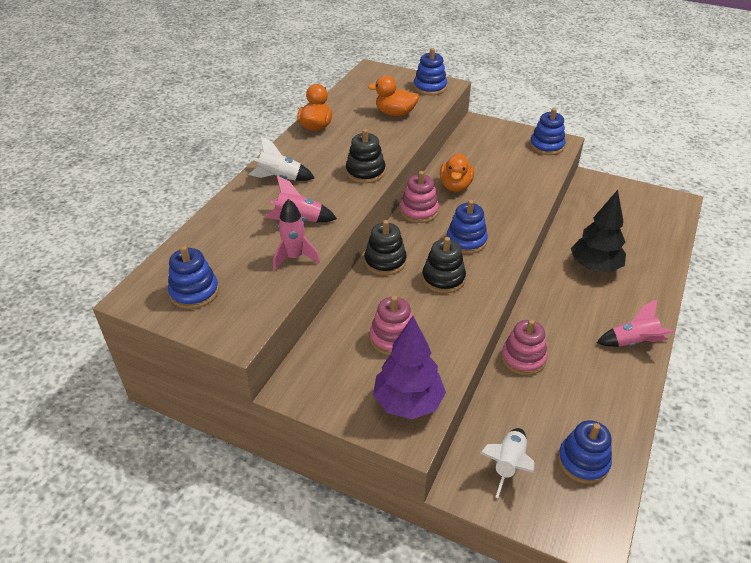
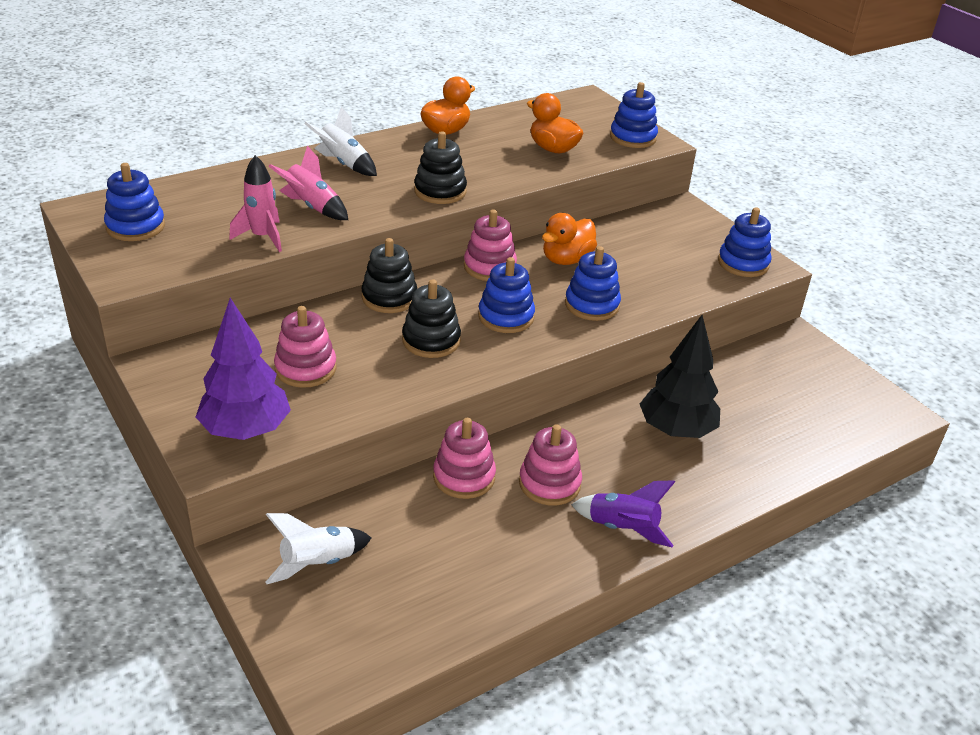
camera: 30 degrees right, 5 degrees down
blue stacking toy [558,420,612,484] -> blue stacking toy moved to [565,246,621,321]
pink rocket [597,300,675,347] -> purple rocket [571,480,675,547]
none -> pink stacking toy [519,424,582,506]

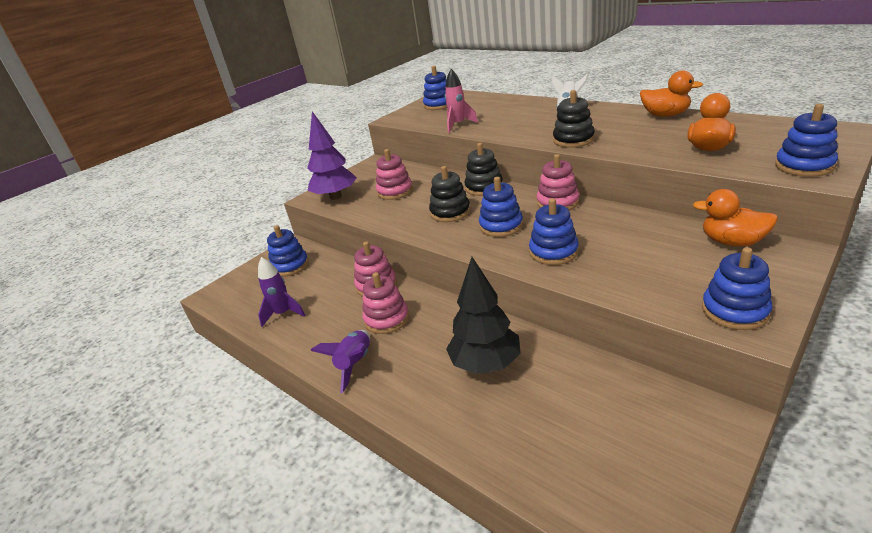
camera: 80 degrees right, 5 degrees down
white rocket [266,513,372,584] -> blue stacking toy [267,225,309,277]
pink rocket [269,146,348,220] -> none
orange duck [542,213,597,265] -> orange duck moved to [693,189,778,247]
none -> purple rocket [258,257,305,327]

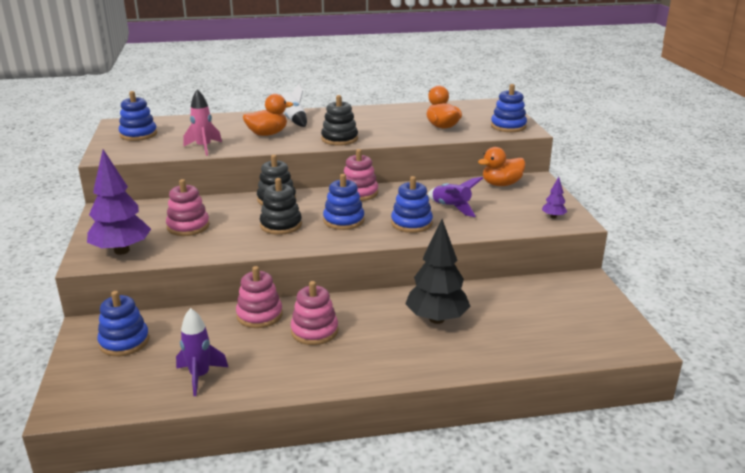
camera: 55 degrees left, 5 degrees down
purple rocket [311,330,370,393] -> purple rocket moved to [428,177,483,217]
orange duck [640,70,704,117] -> orange duck moved to [243,94,293,136]
blue stacking toy [702,247,772,330] -> purple tree [542,177,567,218]

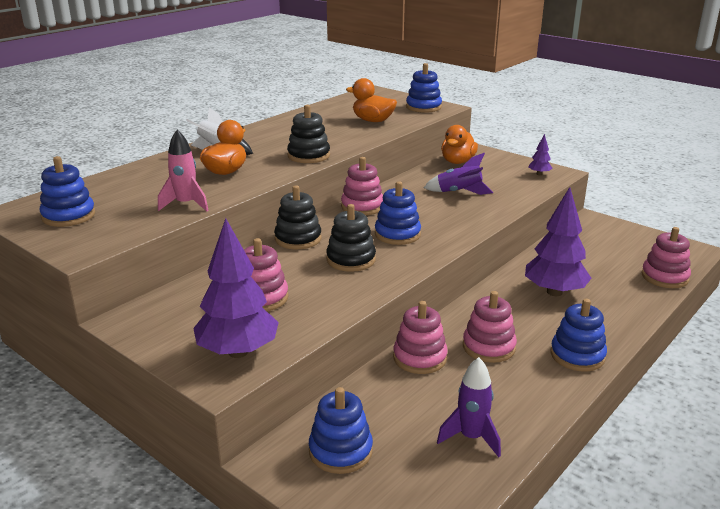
camera: 40 degrees left, 0 degrees up
blue stacking toy [391,176,433,233] -> blue stacking toy moved to [550,299,607,371]
black tree [405,219,471,324] -> purple tree [525,187,592,296]
none -> pink stacking toy [642,227,691,288]

